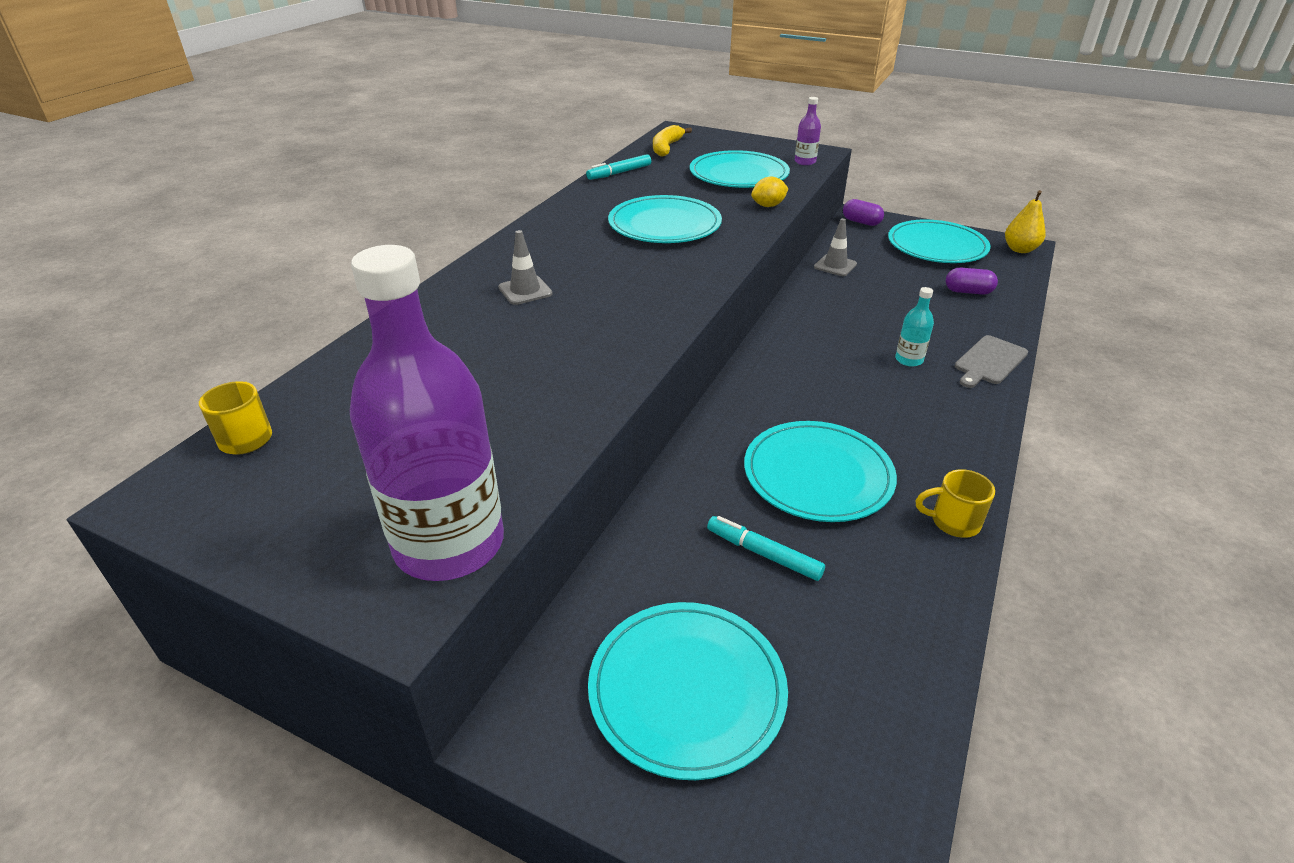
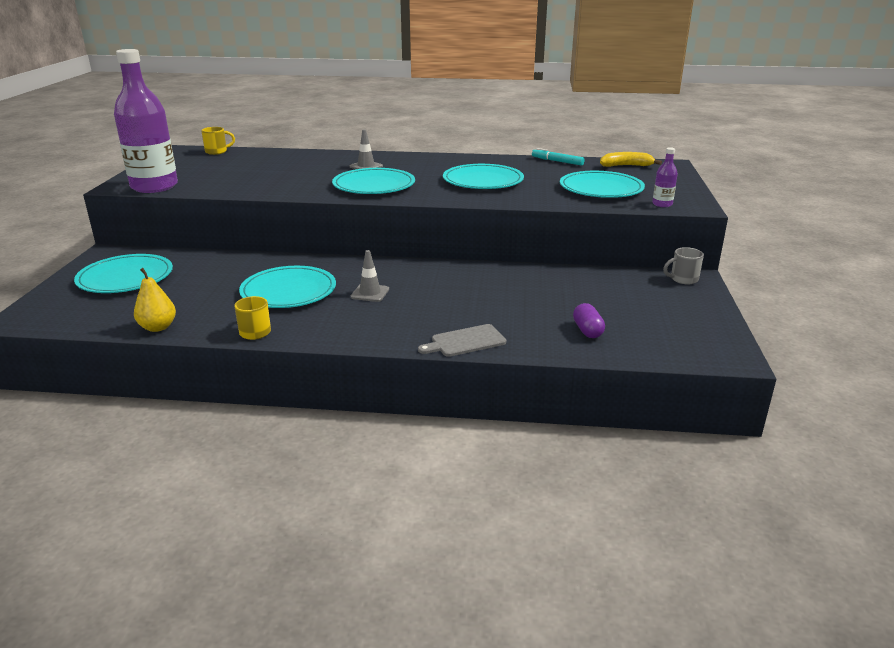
camera: 70 degrees right, 10 degrees down
turquoise marker [707,516,825,581] -> none
yellow lemon [751,176,789,207] -> none
grey traffic cone [814,218,857,276] -> grey traffic cone moved to [351,250,389,302]
purple capsule [843,199,884,226] -> grey mug [663,247,704,284]
turquoise plate [888,219,991,263] -> turquoise plate moved to [332,168,415,194]
turquoise bottle [895,287,934,367] -> none
grey cutting board [955,335,1028,388] -> grey cutting board turned 45 degrees counterclockwise [418,324,506,357]
yellow pear [1005,190,1046,253] -> yellow pear moved to [134,268,176,332]

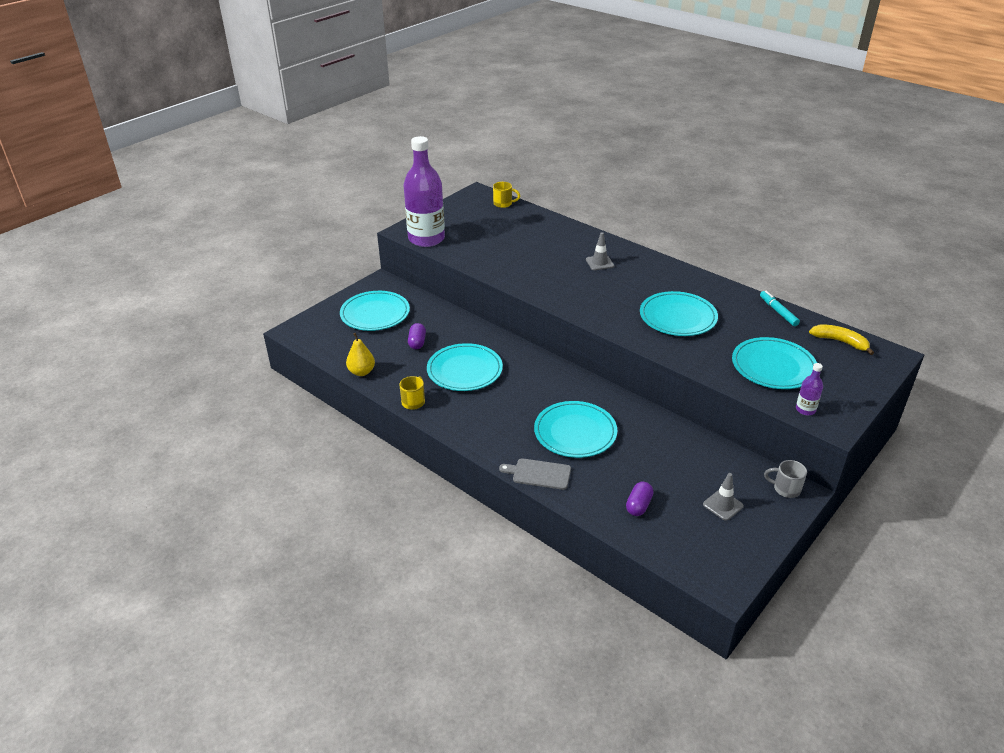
camera: 35 degrees right, 10 degrees up
turquoise plate [332,168,415,194] -> turquoise plate moved to [534,401,617,458]
grey traffic cone [351,250,389,302] -> grey traffic cone moved to [703,473,744,521]
none -> purple capsule [408,323,426,349]

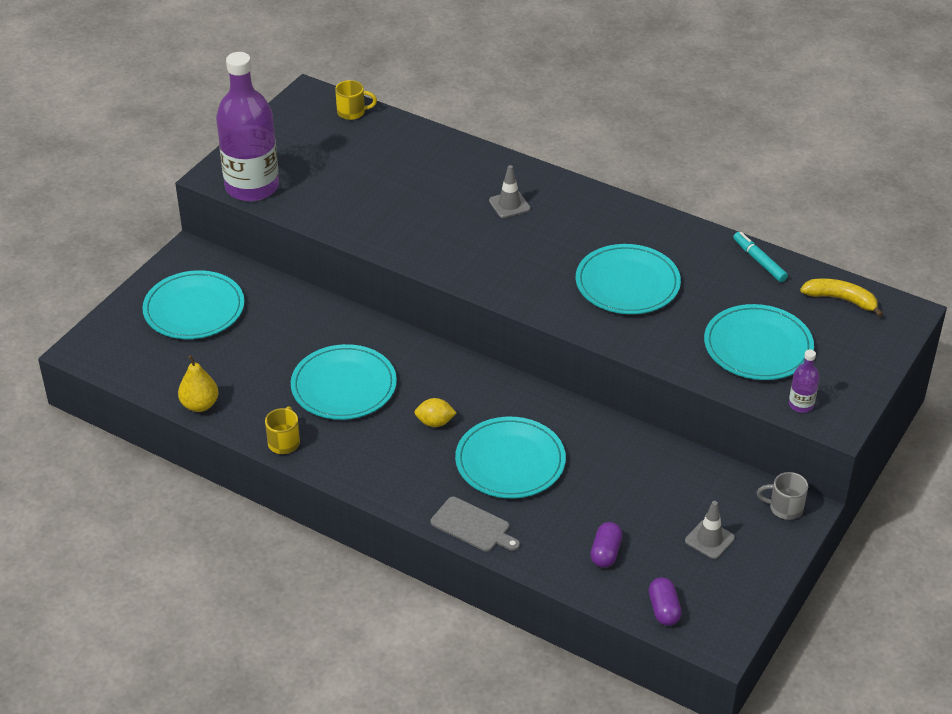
camera: 10 degrees left, 5 degrees up
purple capsule [408,323,426,349] -> purple capsule moved to [649,577,682,626]
grey cutting board [499,458,571,490] -> grey cutting board turned 150 degrees counterclockwise [431,497,520,552]
none -> yellow lemon [414,398,457,427]

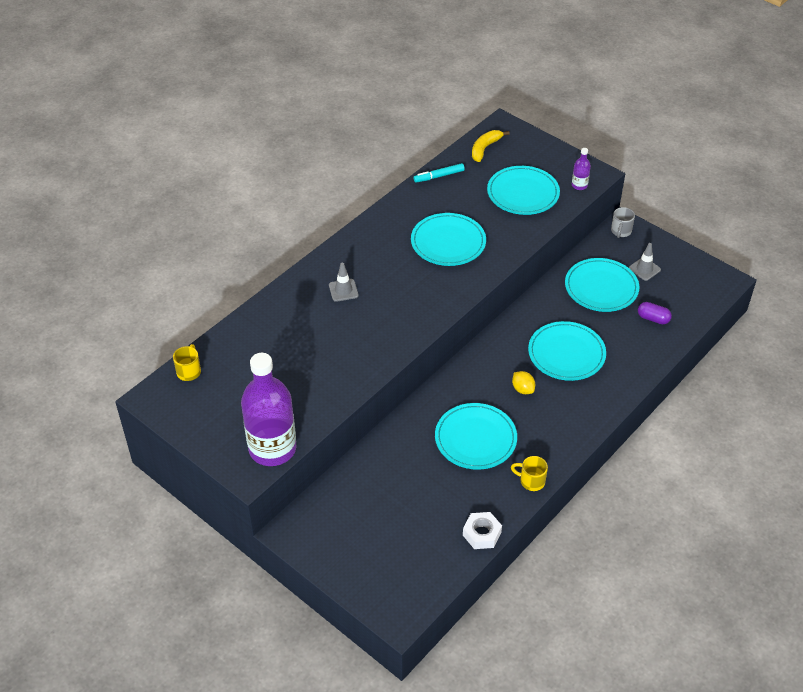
camera: 80 degrees left, 5 degrees up
turquoise plate [142,270,244,339] -> turquoise plate moved to [565,258,639,312]
yellow pear [178,355,219,412] -> white nut [463,512,502,549]
yellow lemon [414,398,457,427] -> yellow lemon turned 45 degrees counterclockwise [512,371,535,394]
grey cutting board [431,497,520,552] -> none
purple capsule [649,577,682,626] -> none

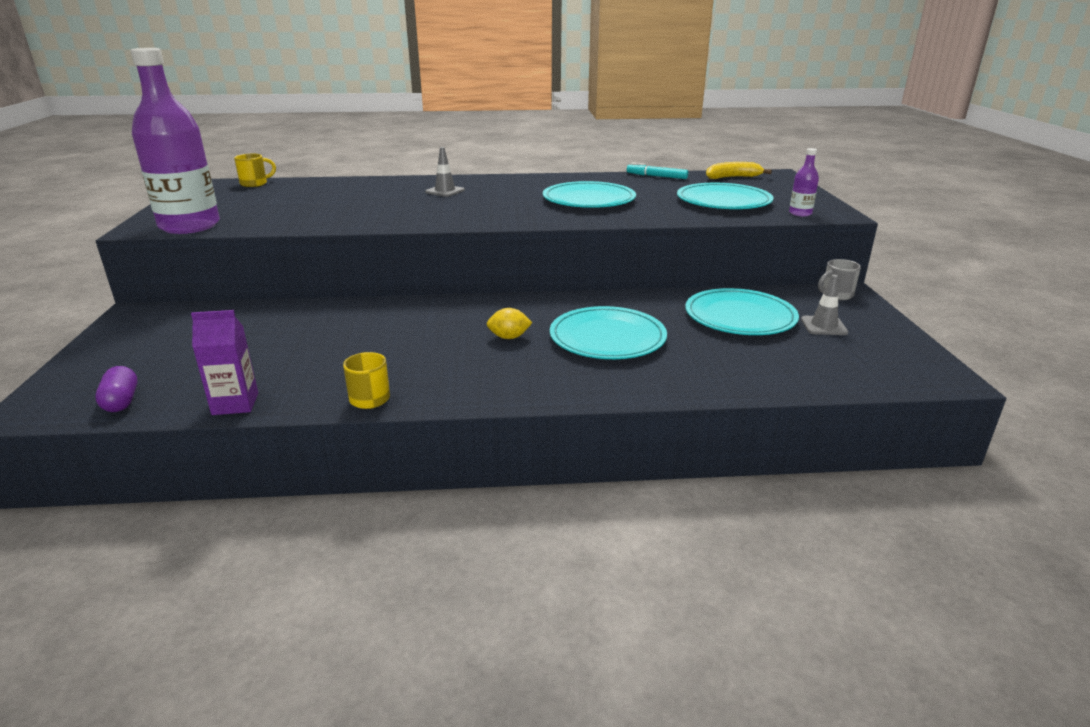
camera: 45 degrees right, 20 degrees down
turquoise plate [435,403,517,470] -> none
white nut [463,512,502,549] -> purple carton [191,310,258,415]
yellow lemon [512,371,535,394] -> yellow lemon turned 75 degrees clockwise [487,308,532,339]
purple capsule [638,302,672,324] -> purple capsule moved to [95,366,138,412]

